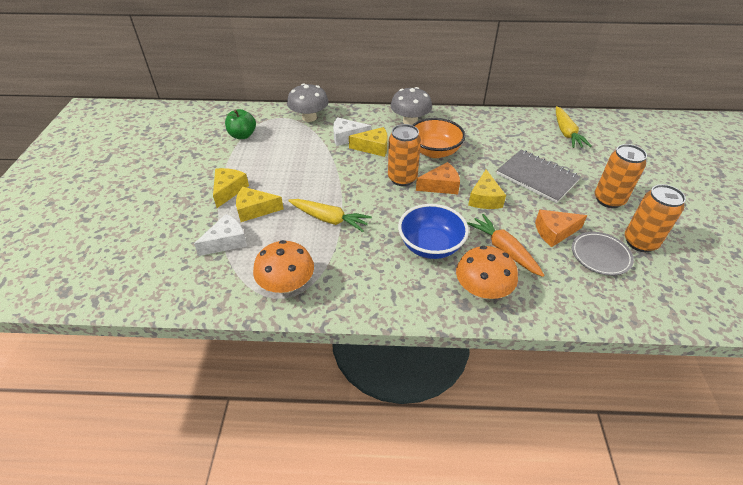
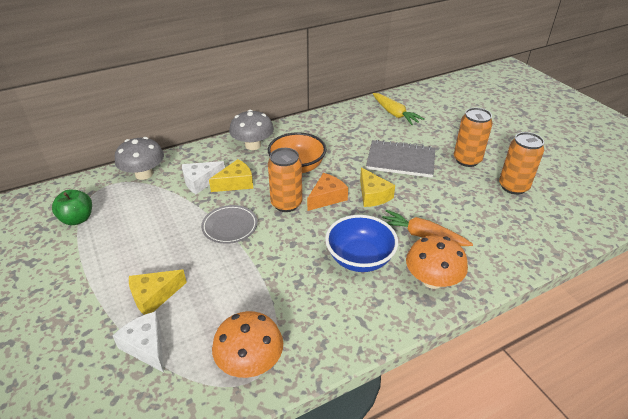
camera: 30 degrees left, 5 degrees down
white cheese [194,214,247,256] -> white cheese turned 60 degrees counterclockwise [112,311,164,373]
yellow cheese [213,168,249,208] -> none
yellow carrot [288,199,372,232] -> none
orange cheese [535,210,587,247] -> none
grey plate [572,232,634,276] -> grey plate moved to [201,205,258,244]

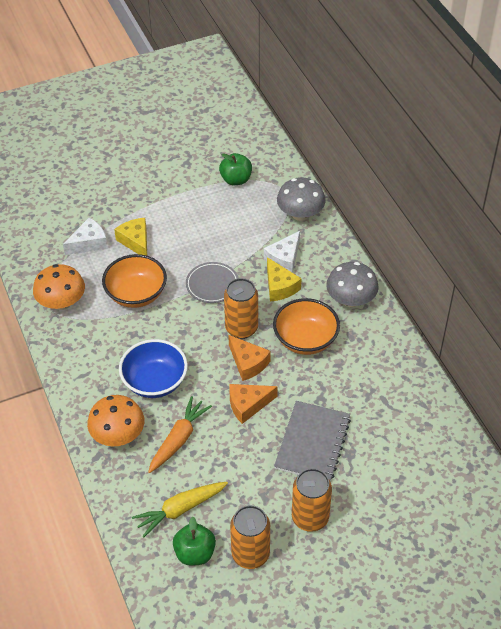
camera: 95 degrees right, 10 degrees up
white cheese [182,161,225,194] -> white cheese turned 120 degrees counterclockwise [264,231,300,273]
yellow cheese [360,168,395,207] -> orange cheese [229,384,278,424]
yellow carrot [373,93,425,125] -> yellow carrot moved to [132,482,228,537]
none -> orange bowl [102,254,167,308]
none -> green apple [173,517,216,566]

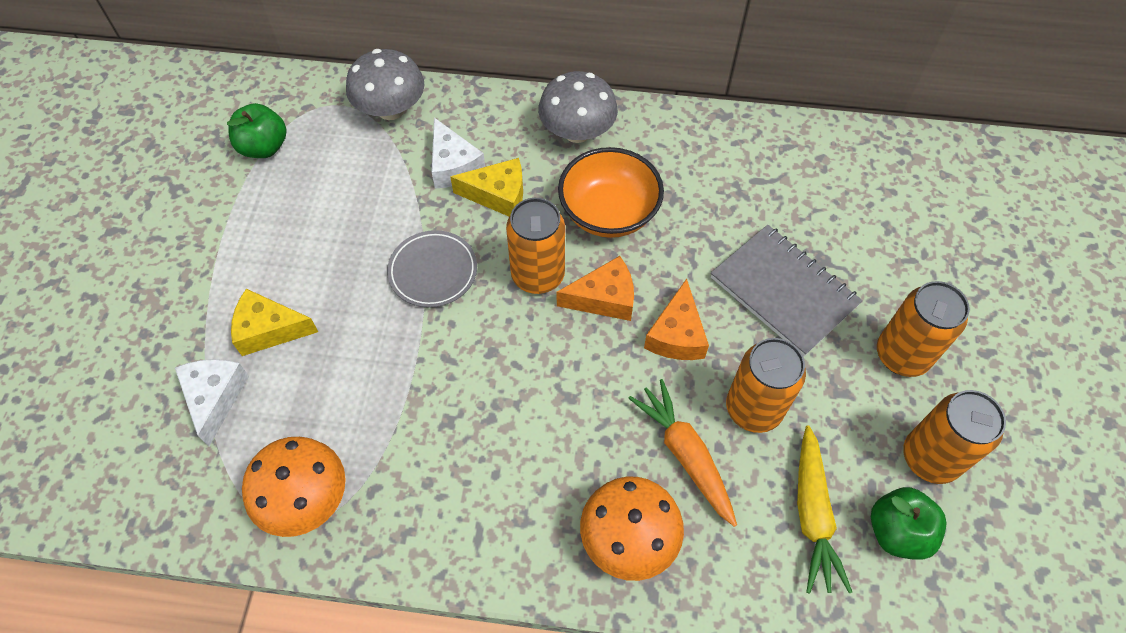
camera: 60 degrees left, 10 degrees up
orange bowl [102,254,167,308] -> none
blue bowl [119,339,188,398] -> none
none -> orange can [726,338,806,433]

